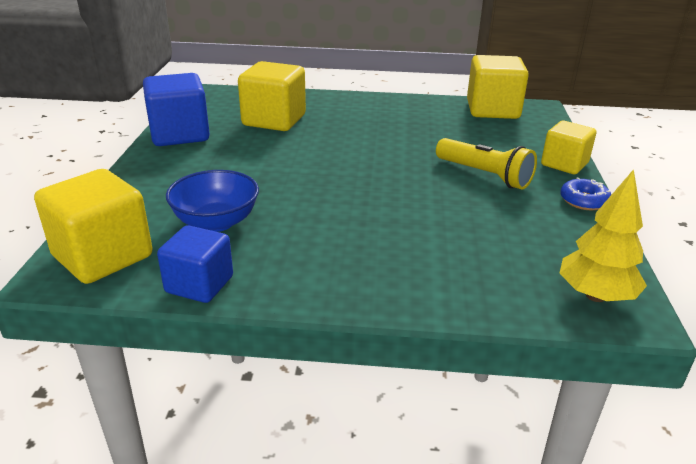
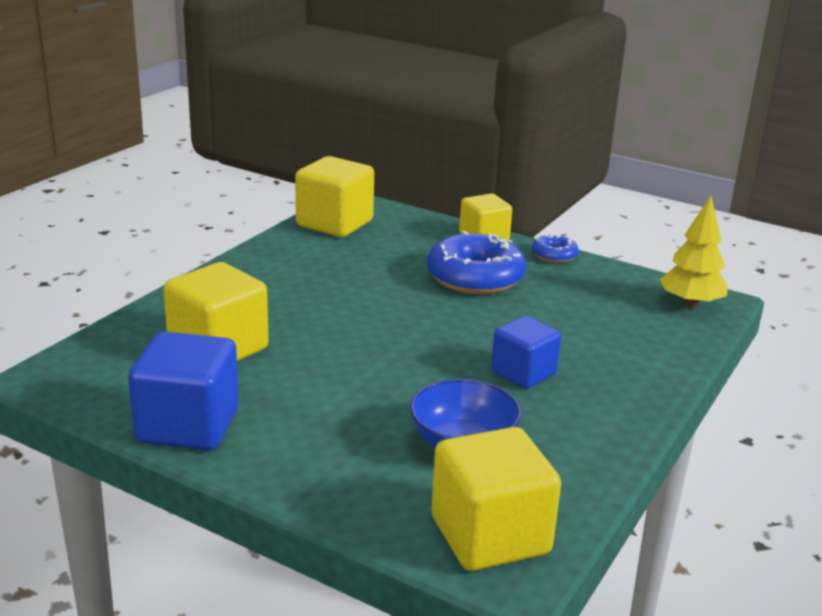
camera: 65 degrees left, 5 degrees down
blue cube [157,225,233,303] -> blue cube moved to [491,316,561,389]
yellow flashlight [436,138,537,190] -> blue donut [427,231,526,294]

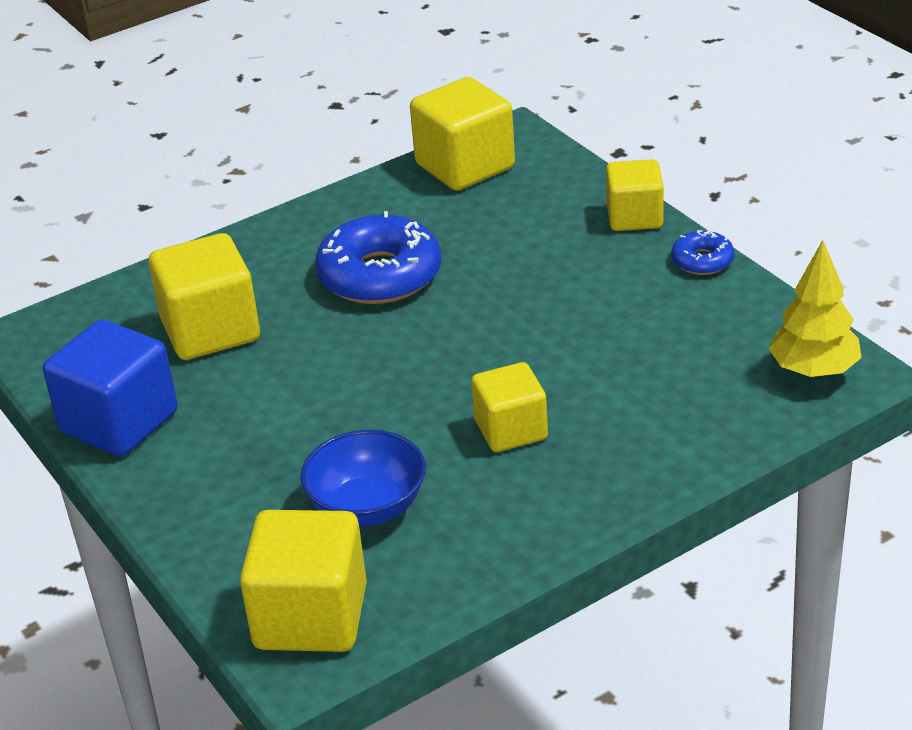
camera: 30 degrees right, 10 degrees up
blue donut [427,231,526,294] -> blue donut moved to [315,211,441,304]
blue cube [491,316,561,389] -> yellow cube [471,362,548,452]

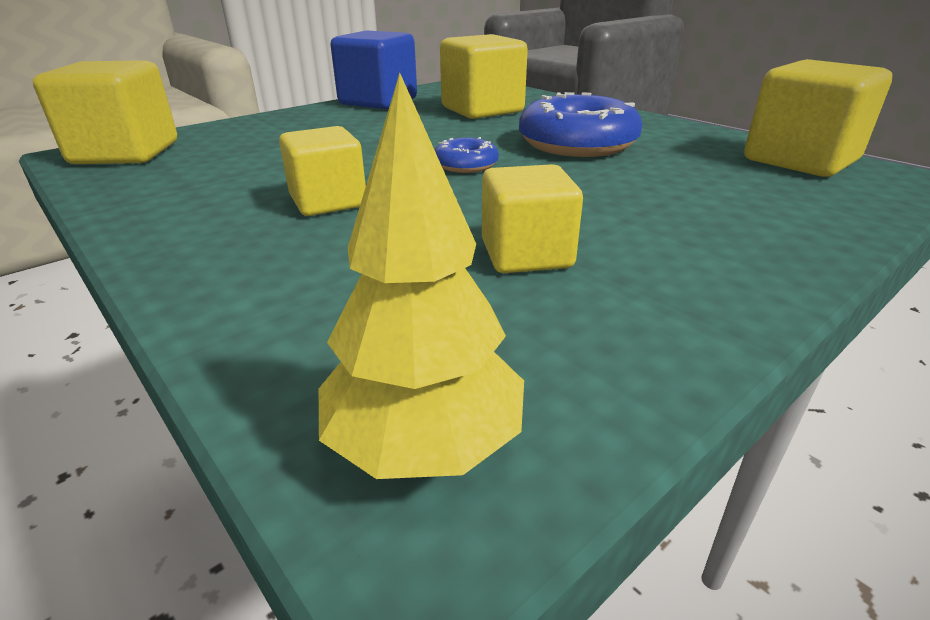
camera: 80 degrees right, 5 degrees down
blue bowl [300,430,426,527] -> none
yellow cube [606,159,664,231] -> yellow cube moved to [482,164,583,273]
blue donut [671,230,734,275] -> blue donut moved to [435,137,499,173]

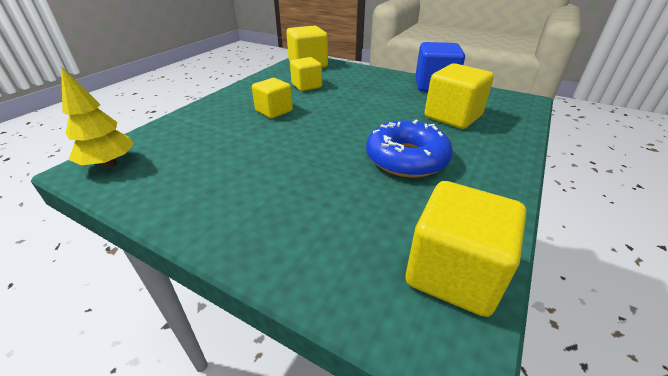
camera: 70 degrees right, 5 degrees up
blue donut [435,137,499,173] -> none
yellow cube [482,164,583,273] -> yellow cube moved to [290,57,322,91]

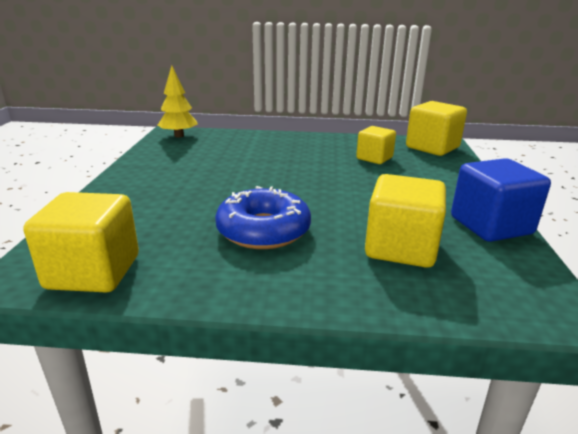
camera: 65 degrees right, 10 degrees down
yellow cube [252,78,293,119] -> none

